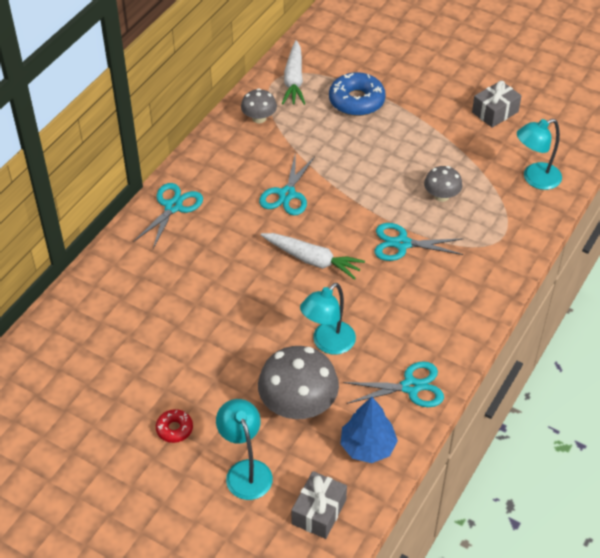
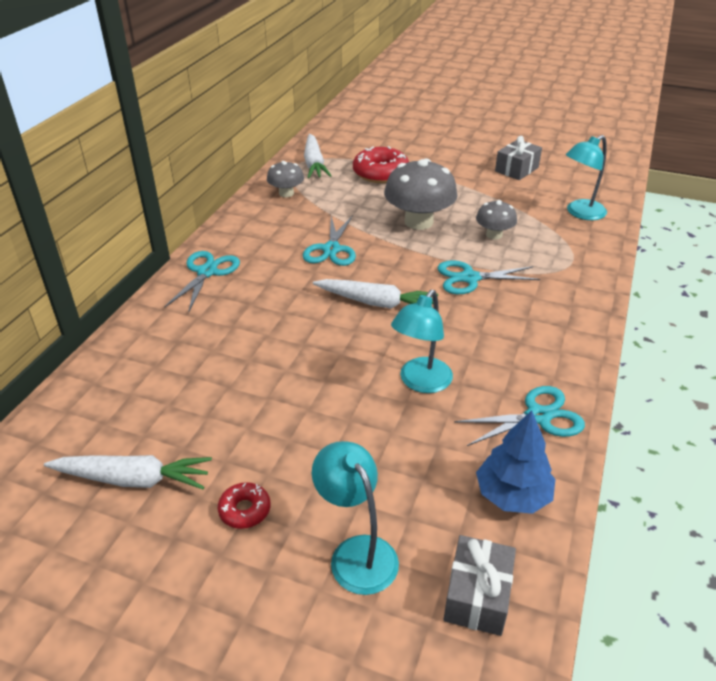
camera: 10 degrees left, 10 degrees down
grey mushroom [258,346,339,419] -> grey mushroom moved to [384,159,458,230]
blue donut [329,72,386,116] -> red donut [353,146,409,183]
none -> white carrot [44,455,212,489]

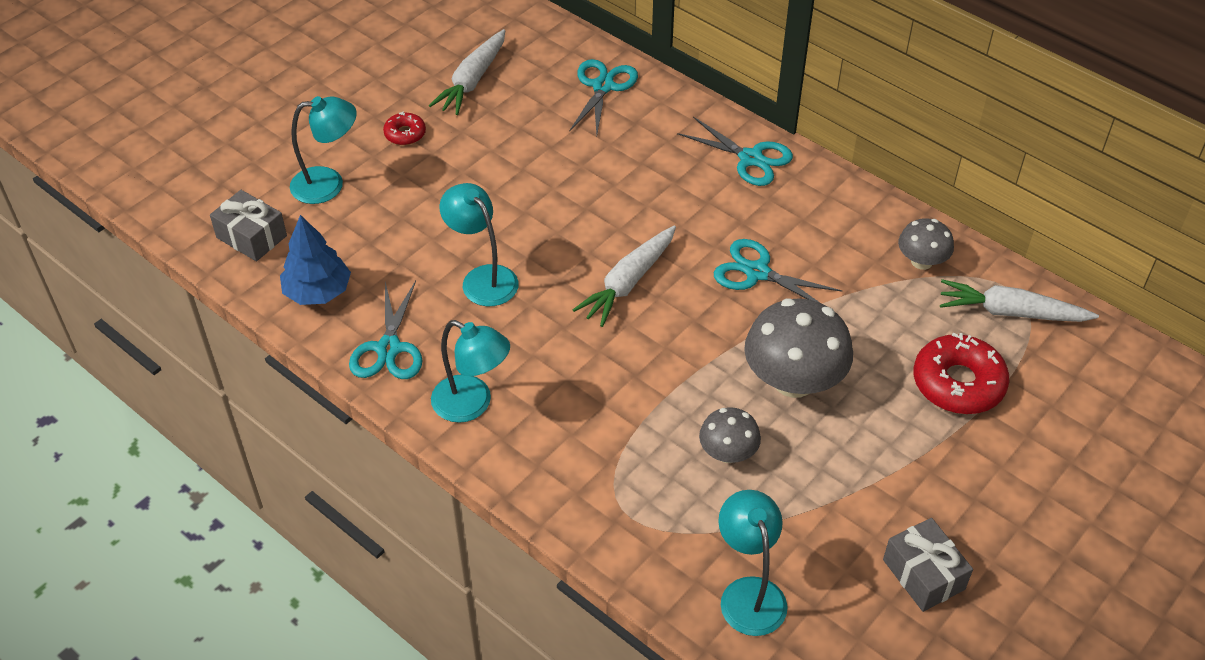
camera: 110 degrees right, 10 degrees up
turquoise scissors [437,260,540,294] -> turquoise scissors moved to [569,59,638,135]
none -> turquoise lamp [431,320,510,423]

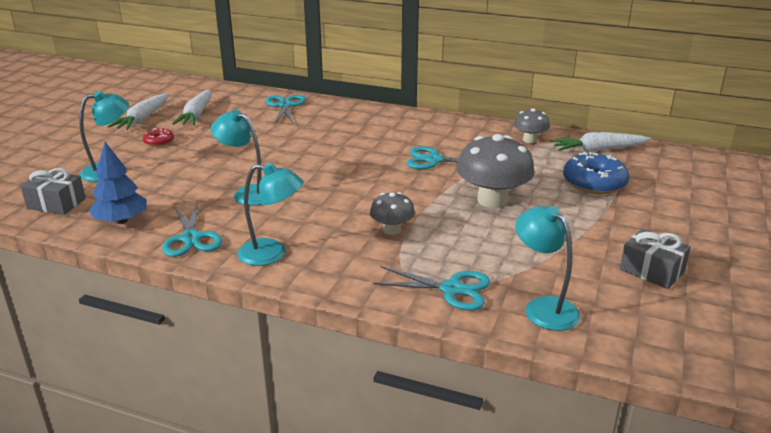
camera: 20 degrees left, 20 degrees down
white carrot [573,225,676,327] -> white carrot moved to [107,94,169,130]
turquoise scissors [677,117,793,186] -> turquoise scissors moved to [373,266,490,311]
grey mushroom [699,407,761,463] -> grey mushroom moved to [370,192,415,235]
red donut [914,332,1009,414] -> blue donut [563,152,630,194]

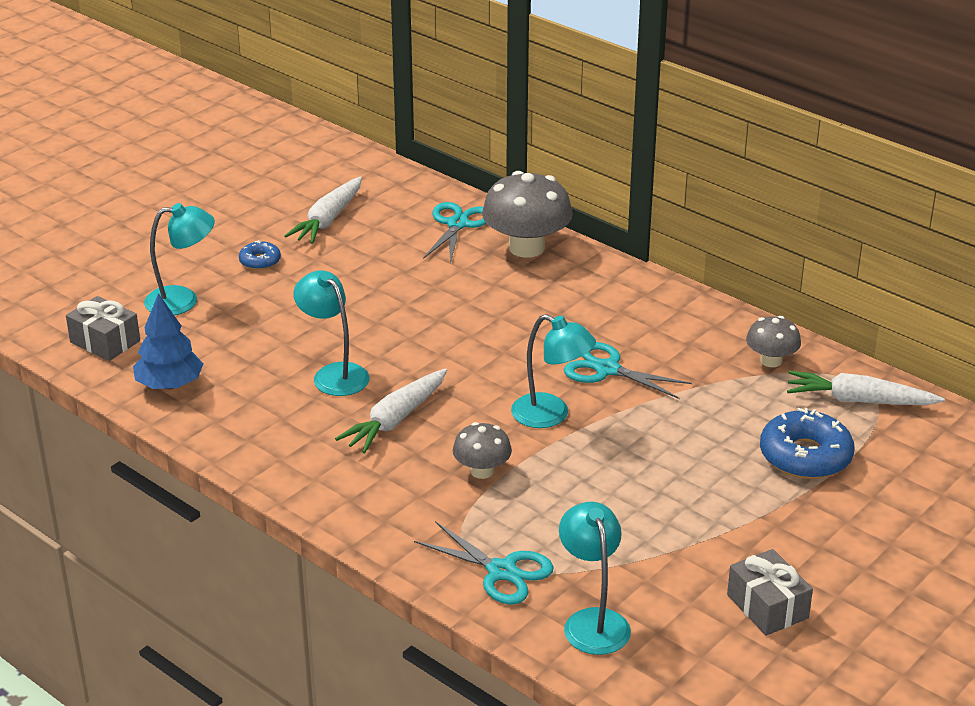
camera: 20 degrees right, 5 degrees up
white carrot [107,94,169,130] -> white carrot moved to [335,368,447,453]
red donut [143,128,174,147] -> blue donut [239,240,281,270]
turquoise scissors [162,202,222,257] -> none
turquoise lamp [237,163,303,266] -> turquoise lamp moved to [511,314,596,428]
grey mushroom [456,134,535,208] -> grey mushroom moved to [482,171,573,258]

